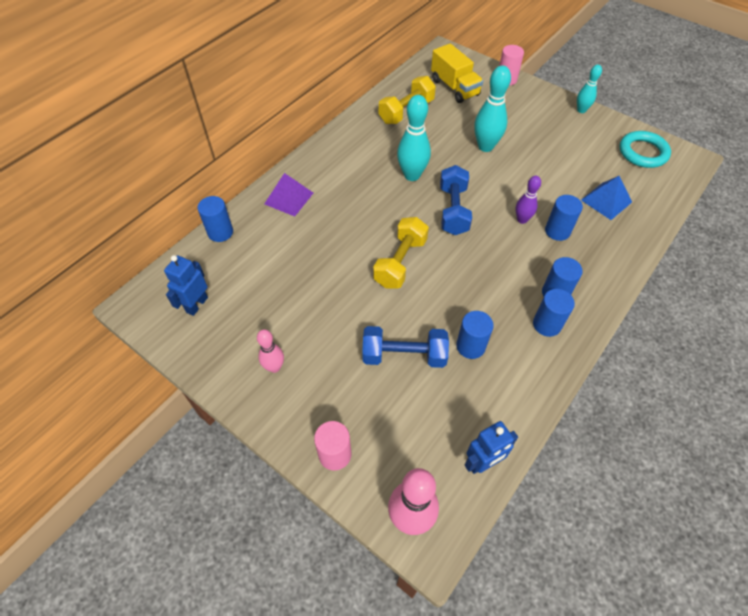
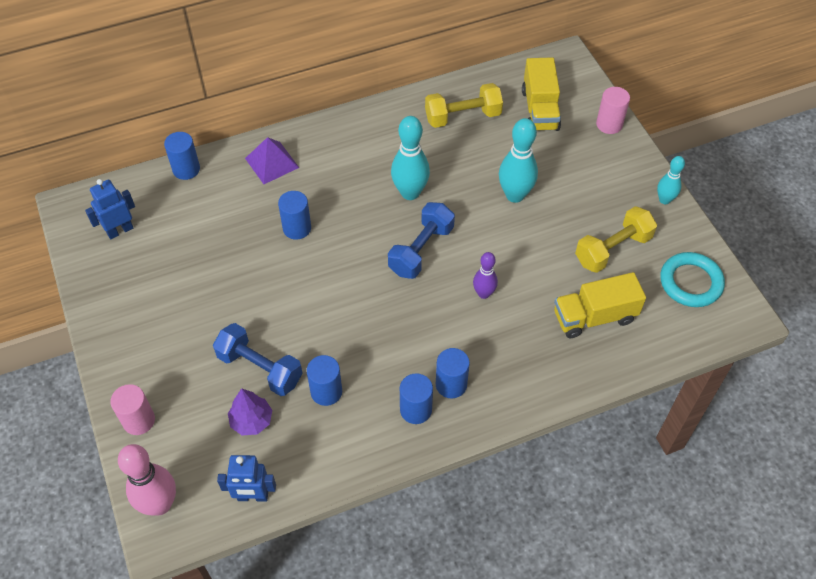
camera: 30 degrees right, 0 degrees up
pink bowling pin [257,329,284,373] -> none
yellow dumbbell [373,217,429,289] -> yellow dumbbell moved to [575,206,657,273]
blue cylinder [545,195,583,241] -> blue cylinder moved to [278,191,311,240]
blue pyramid [581,176,632,220] -> yellow truck [554,272,646,338]
none -> purple tree [228,388,272,435]

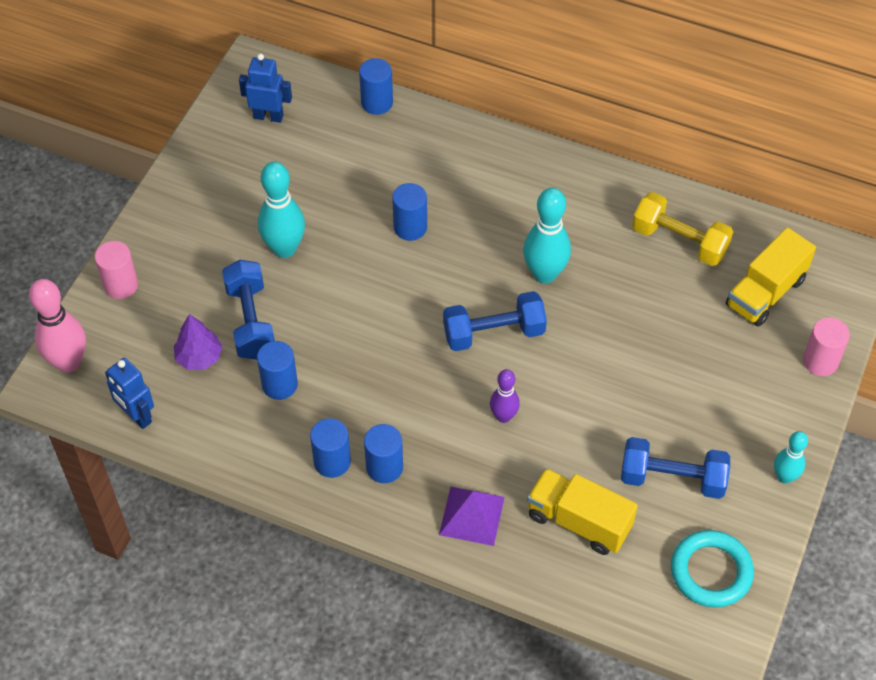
camera: 45 degrees right, 0 degrees up
purple pyramid [245,137,299,184] -> purple pyramid moved to [439,487,504,546]
turquoise bowling pin [499,118,538,203] -> turquoise bowling pin moved to [258,161,305,258]
yellow dumbbell [575,206,657,273] -> blue dumbbell [621,437,730,499]

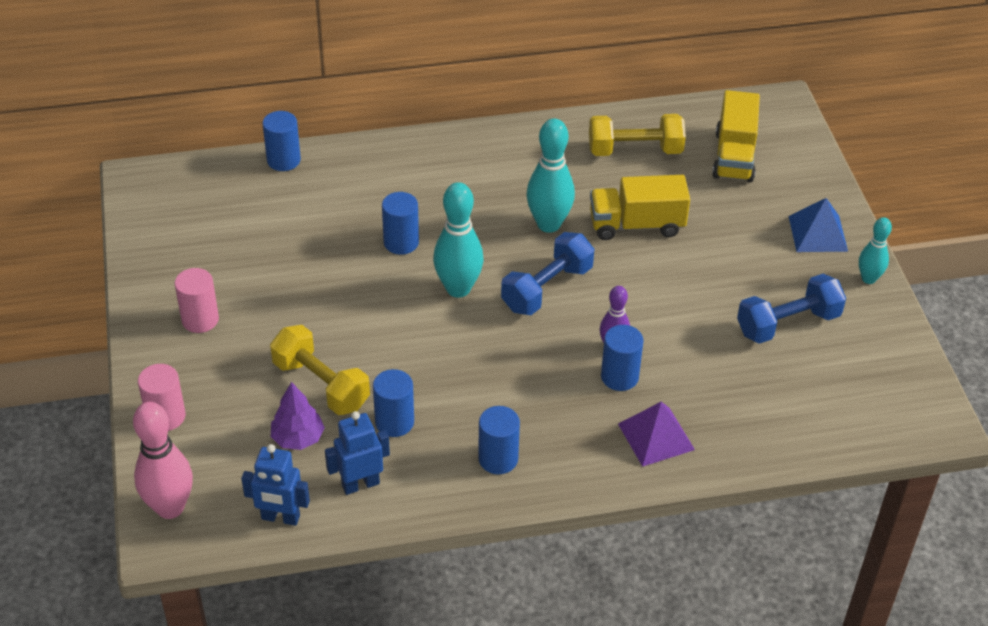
camera: 35 degrees left, 10 degrees down
blue dumbbell [222,260,275,360] -> yellow dumbbell [270,325,370,415]
blue robot [239,54,292,123] -> blue robot moved to [325,411,390,495]
turquoise bowling pin [258,161,305,258] -> turquoise bowling pin moved to [433,182,484,298]
blue cylinder [364,424,403,483] -> blue cylinder moved to [601,325,644,391]
yellow truck [527,468,638,555] -> yellow truck moved to [590,175,690,240]
turquoise ring [671,530,754,607] -> none
pink cylinder [803,317,850,376] -> pink cylinder moved to [175,268,219,333]
none -> blue pyramid [789,198,848,252]

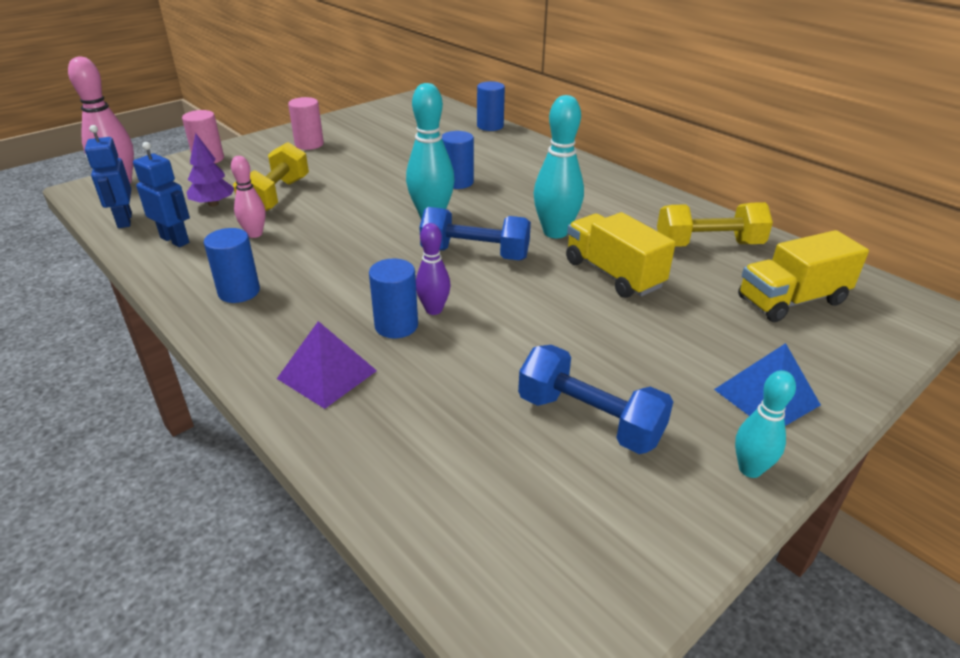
camera: 60 degrees right, 10 degrees down
blue cylinder [373,369,414,437] -> pink bowling pin [231,156,266,238]
yellow dumbbell [589,114,686,156] -> yellow dumbbell turned 60 degrees counterclockwise [657,202,773,247]

